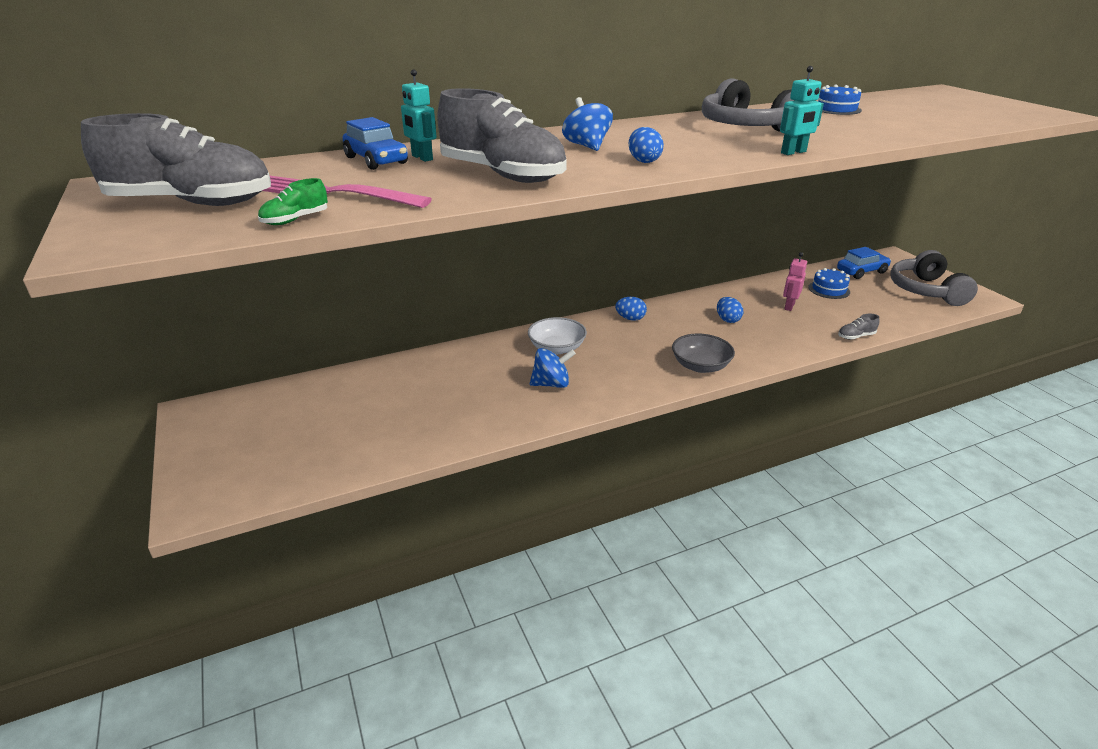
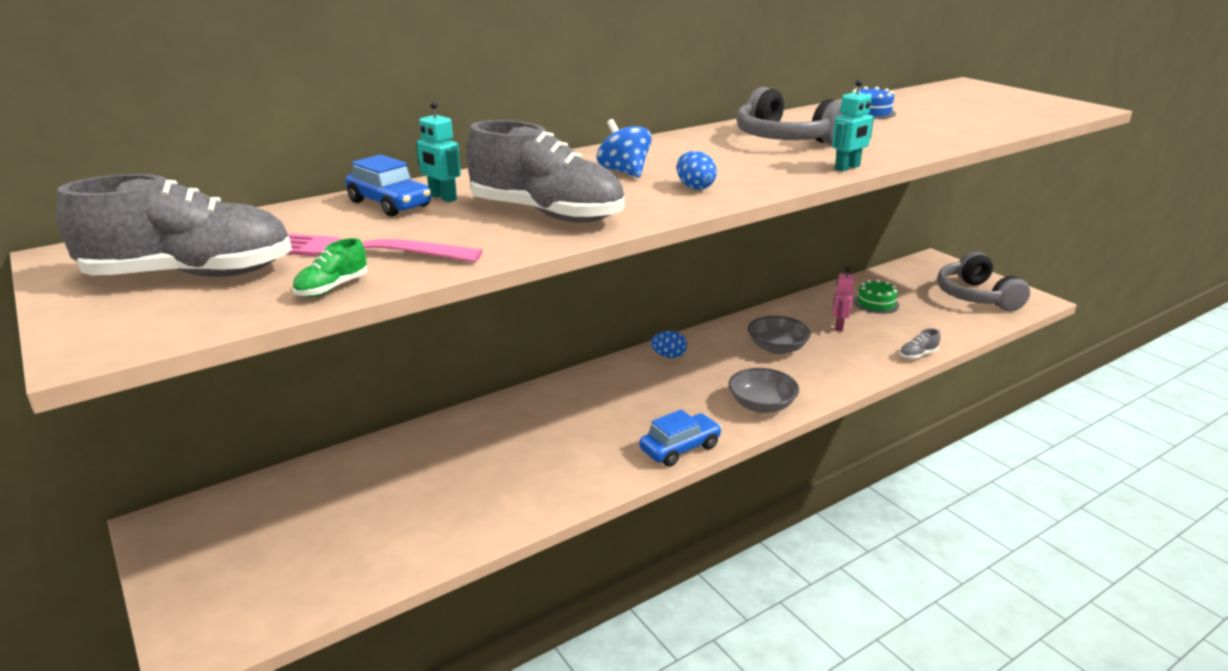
camera: 10 degrees left, 5 degrees down
white bowl [528,317,587,354] -> none
blue spinning top [530,348,576,388] -> none
blue egg [717,297,743,323] -> grey bowl [748,316,811,354]
blue cake [808,268,850,299] -> green cake [854,279,899,314]
blue car [837,247,891,279] -> blue car moved to [639,409,722,467]

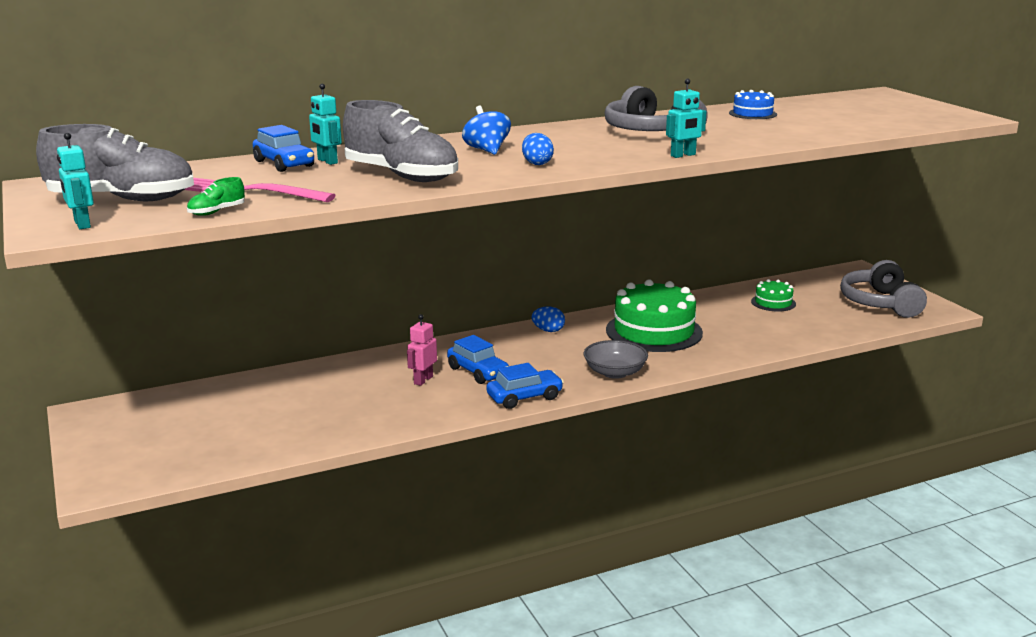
camera: 10 degrees right, 5 degrees down
grey bowl [748,316,811,354] -> green cake [606,279,703,352]
pink robot [832,267,855,332] -> pink robot moved to [407,314,437,386]
grey shoe [900,328,940,359] -> none
none -> turquoise robot [57,133,94,229]
none -> blue car [447,335,509,384]

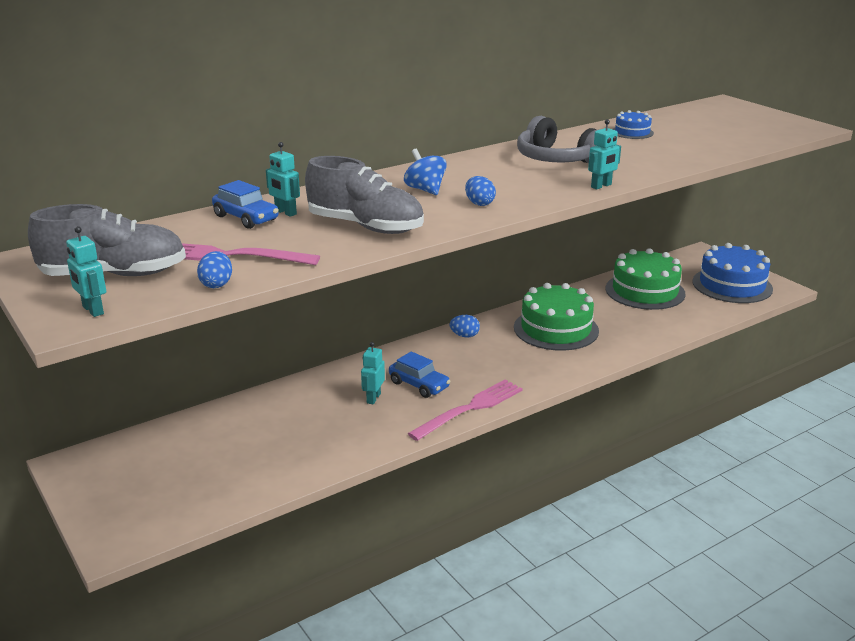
camera: 10 degrees left, 5 degrees up
green shoe [187,177,245,216] -> blue egg [197,251,232,288]
pink robot [407,314,437,386] -> turquoise robot [361,342,385,404]
blue car [486,363,564,409] -> pink fork [408,379,523,441]
grey bowl [584,340,648,379] -> none
green cake [751,279,796,312] -> green cake [606,248,686,310], size x2.06
grey headphones [840,260,927,318] -> blue cake [692,243,773,303]

